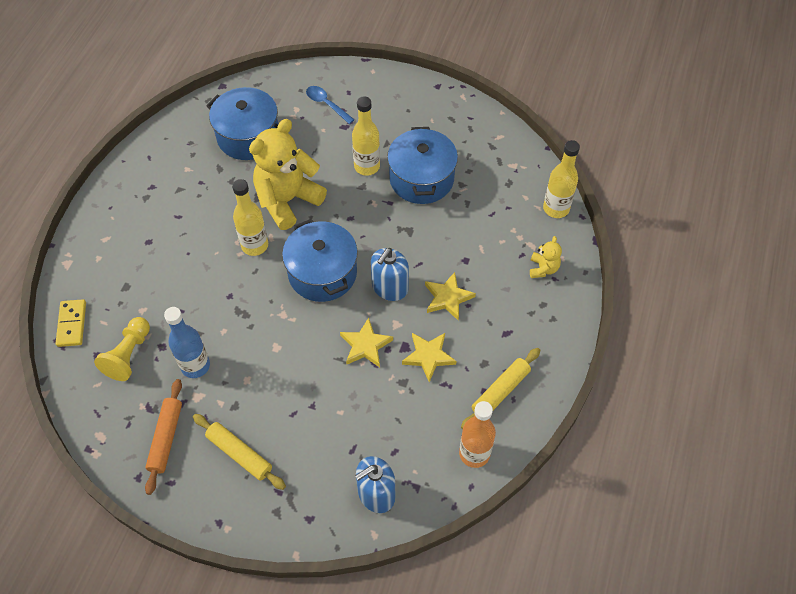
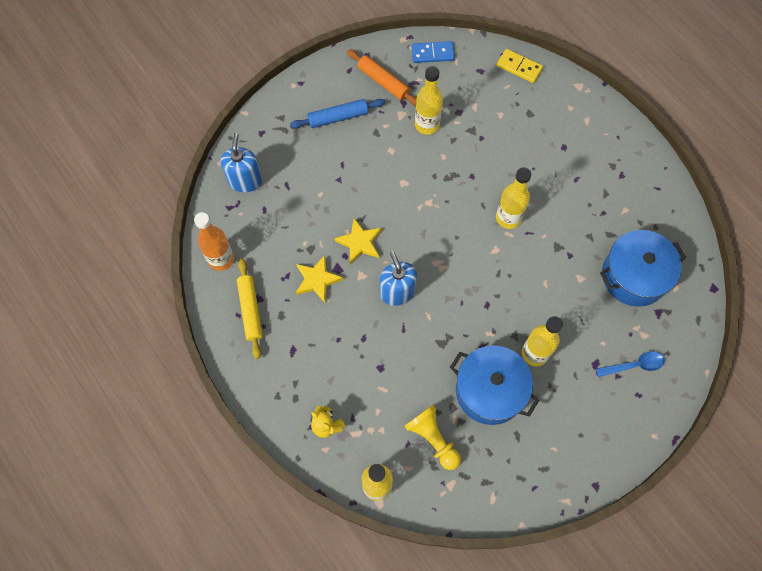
camera: 125 degrees right, 10 degrees up
yellow pawn [94,317,150,381] -> yellow pawn moved to [404,405,461,470]
blue bottle [164,307,210,378] -> yellow bottle [415,66,443,135]
yellow rolling pin [193,414,286,490] -> blue rolling pin [290,99,385,129]
yellow teddy bear [249,119,327,230] -> none
blue pot [282,219,358,302] -> none
yellow star [425,272,476,320] -> none
none -> blue domino [411,41,455,63]

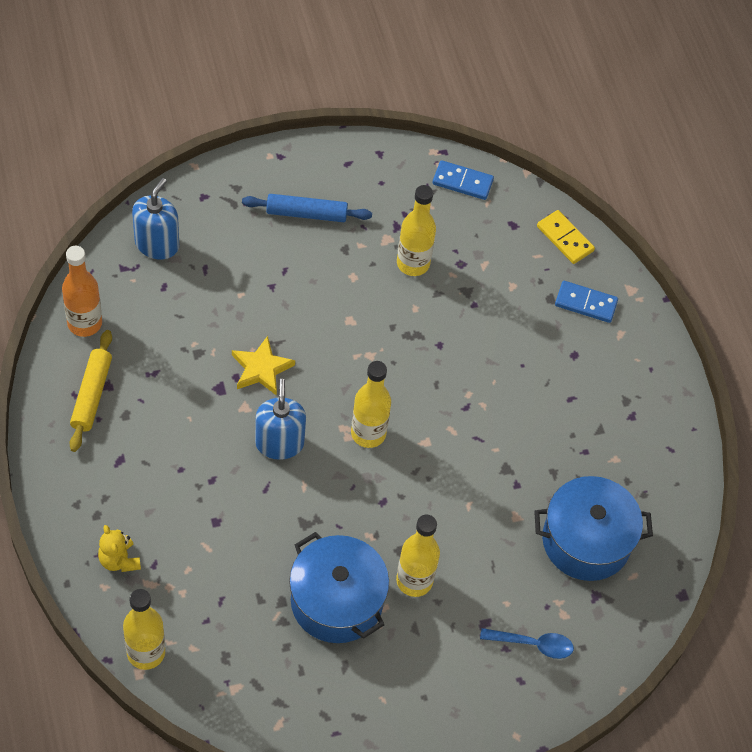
camera: 15 degrees right, 10 degrees down
yellow star [296,255,343,303] -> none
orange rolling pin [347,49,417,106] -> none
yellow pawn [404,405,461,470] -> none
yellow bottle [496,167,531,229] -> yellow bottle moved to [351,361,391,448]
none -> blue domino [555,281,618,323]

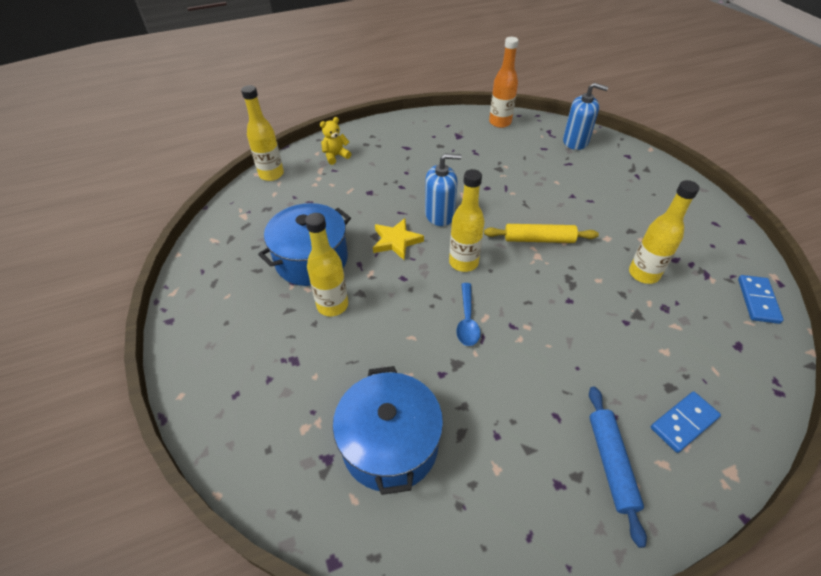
camera: 90 degrees right, 10 degrees down
yellow rolling pin [69,330,112,452] -> yellow rolling pin moved to [484,224,599,243]
yellow star [232,336,295,396] -> yellow star moved to [373,218,424,260]
blue rolling pin [242,194,372,222] -> blue rolling pin moved to [589,386,647,548]
blue spoon [480,628,574,659] -> blue spoon moved to [456,283,481,346]
yellow domino [537,210,595,264] -> none
blue domino [555,281,618,323] -> blue domino turned 45 degrees clockwise [651,391,721,453]

